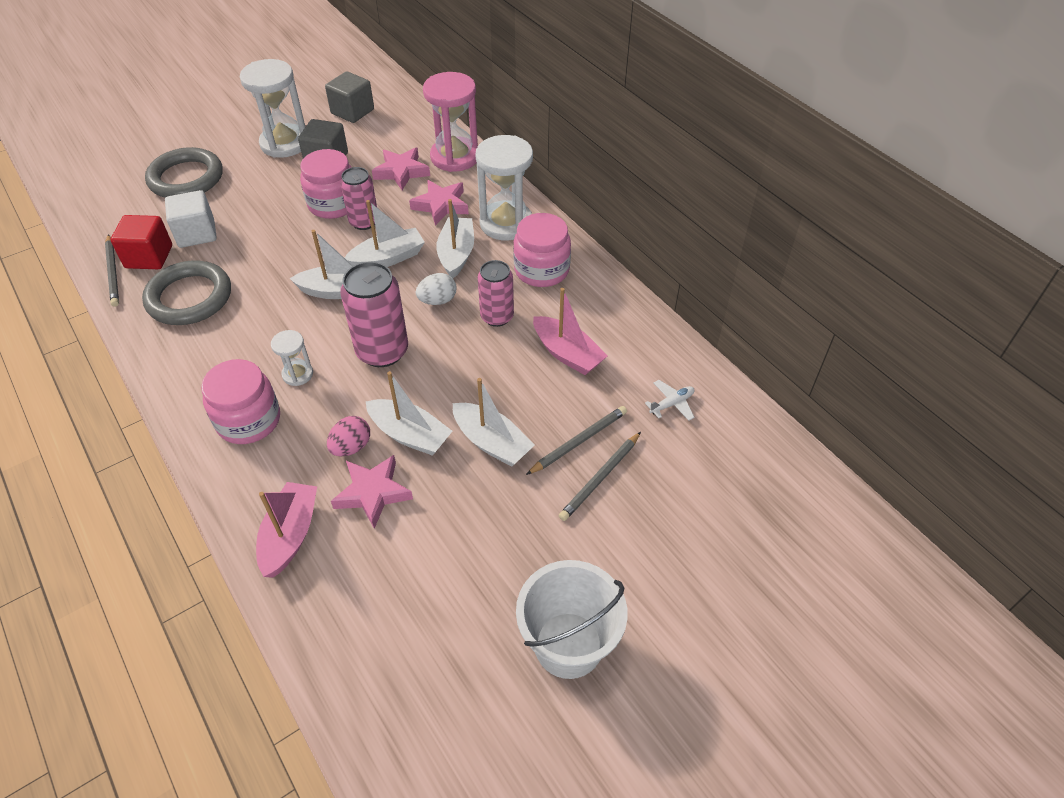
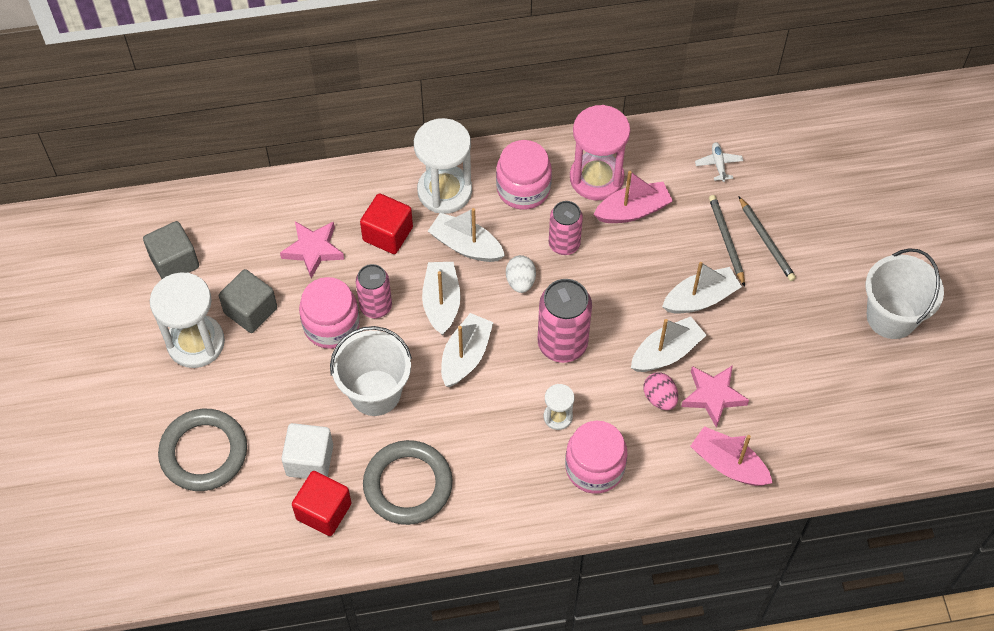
camera: 65 degrees left, 10 degrees up
grey pencil [105,234,119,307] -> none
pink star [409,180,469,226] -> red cube [360,193,413,254]
pink hourglass [423,72,478,172] -> pink hourglass moved to [570,105,630,201]
none -> white bucket [330,326,412,416]

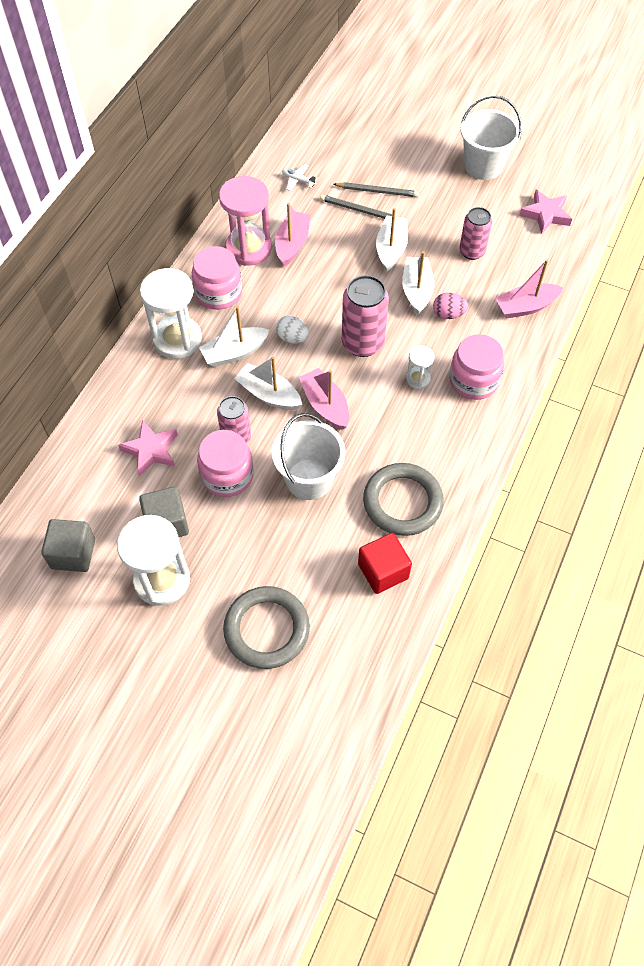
camera: 55 degrees left, 0 degrees up
white cube [281,423,333,479] -> none
red cube [360,193,413,254] -> none
white boat [441,313,494,387] -> pink boat [299,368,349,430]
pink can [549,201,583,255] -> pink can moved to [459,207,492,260]
pink star [681,365,749,428] -> pink star moved to [519,190,572,234]

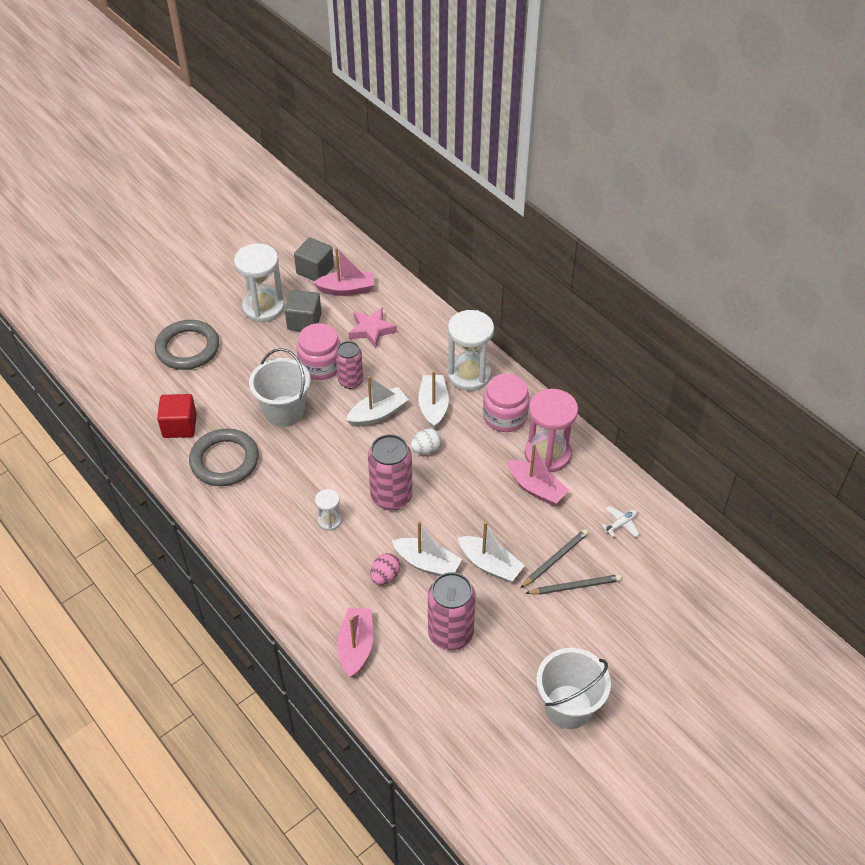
camera: 115 degrees right, 10 degrees down
pink boat [299,368,349,430] -> pink boat moved to [313,247,374,296]
grey pencil [333,182,419,197] -> grey pencil turned 135 degrees counterclockwise [525,574,622,595]
pink jar [449,334,504,400] -> none
pink can [459,207,492,260] -> pink can [428,572,476,651], size x1.53
pink star [519,190,572,234] -> none

